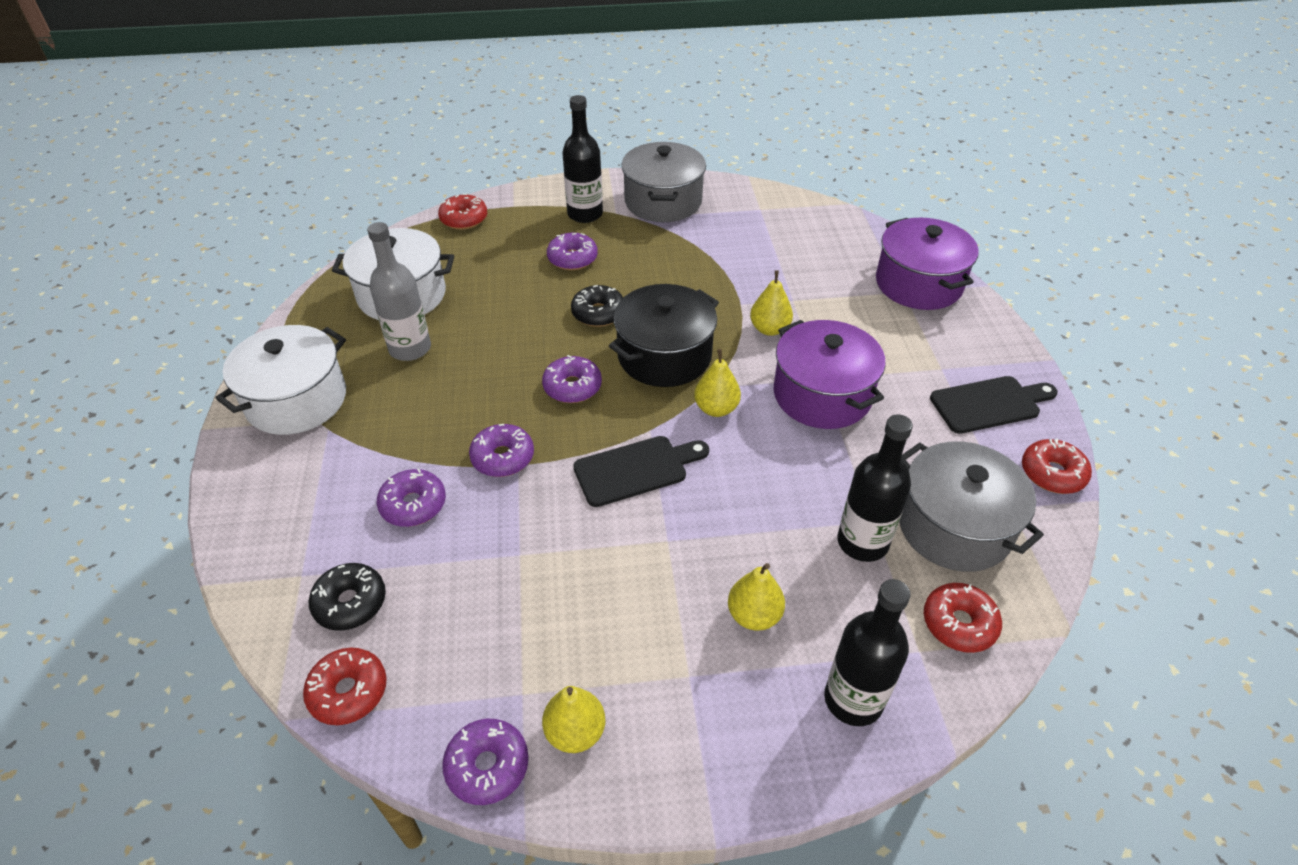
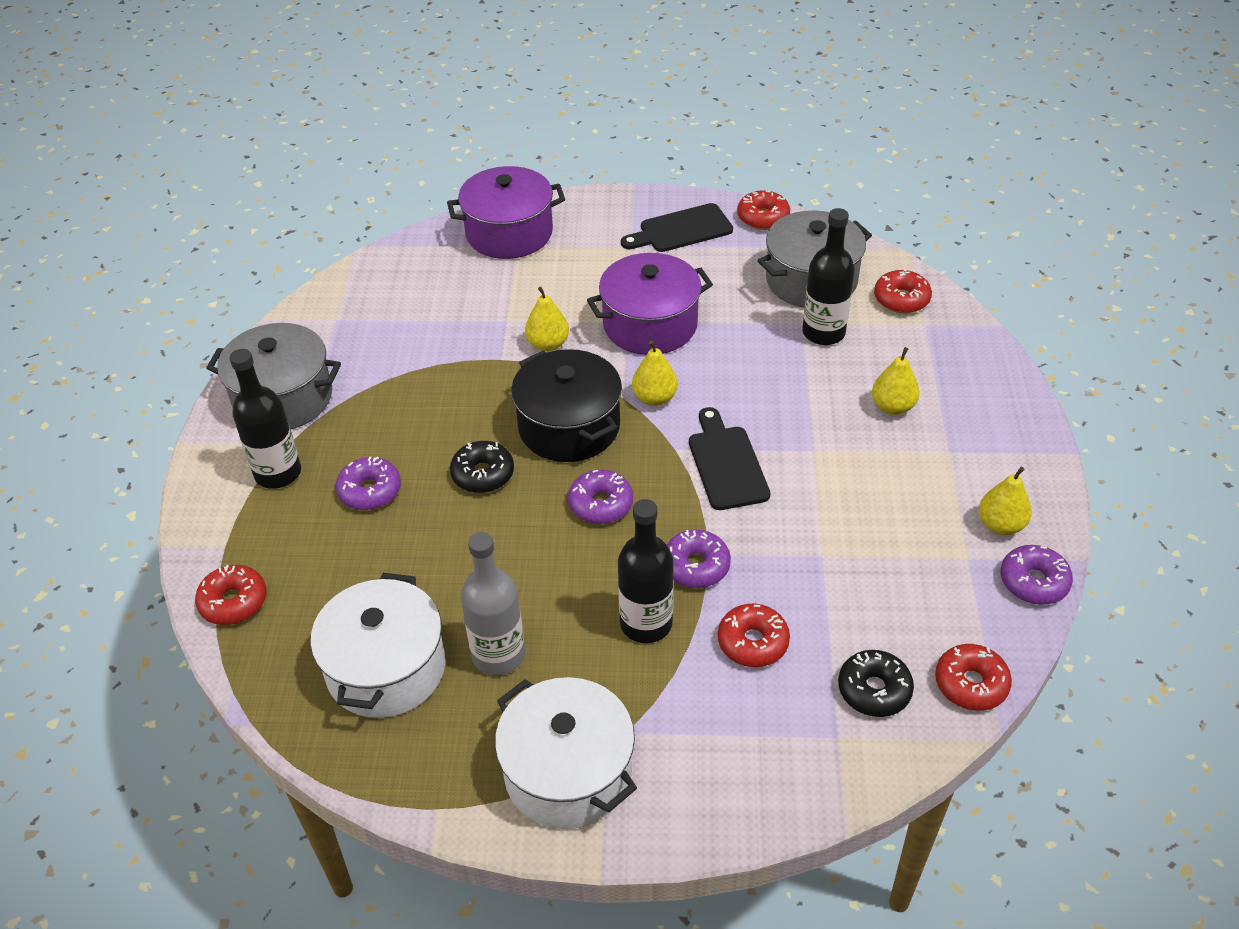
camera: 80 degrees left, 0 degrees up
purple donut [377,468,446,527] -> red donut [718,604,790,667]
black bottle [824,579,911,726] -> black bottle moved to [618,499,674,643]
black cutting board [930,376,1058,434] -> black cutting board turned 105 degrees counterclockwise [621,203,733,252]

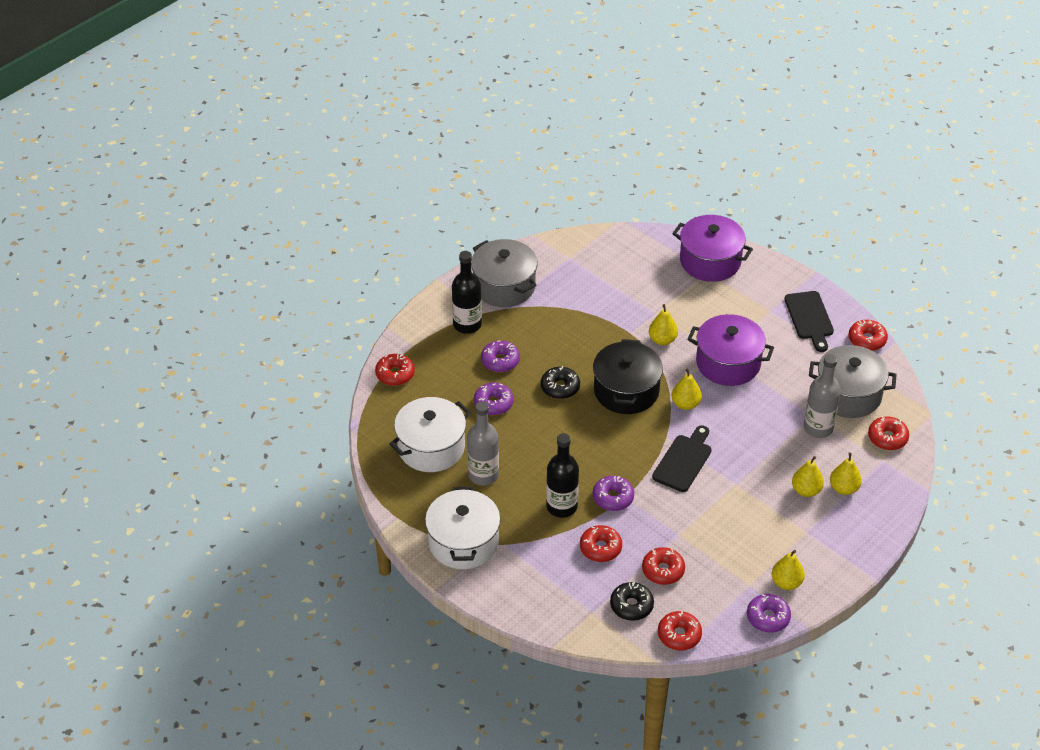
camera: 40 degrees right, 0 degrees up
purple donut [568,470,633,524] -> purple donut moved to [474,382,514,415]
black cutting board [621,203,733,252] -> black cutting board turned 120 degrees counterclockwise [784,291,834,352]
black bottle [802,208,855,345] -> grey bottle [804,354,841,438]
none -> red donut [642,547,685,585]
none -> yellow pear [830,452,862,495]

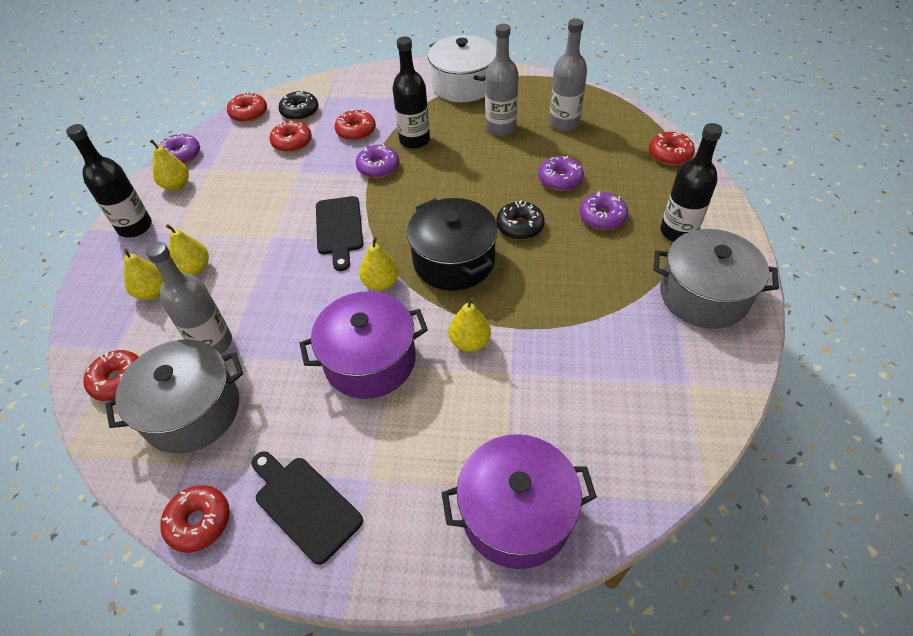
camera: 145 degrees right, 5 degrees up
white pot [389,397,471,472] -> grey bottle [549,18,587,131]
none -> black bottle [66,124,152,237]

